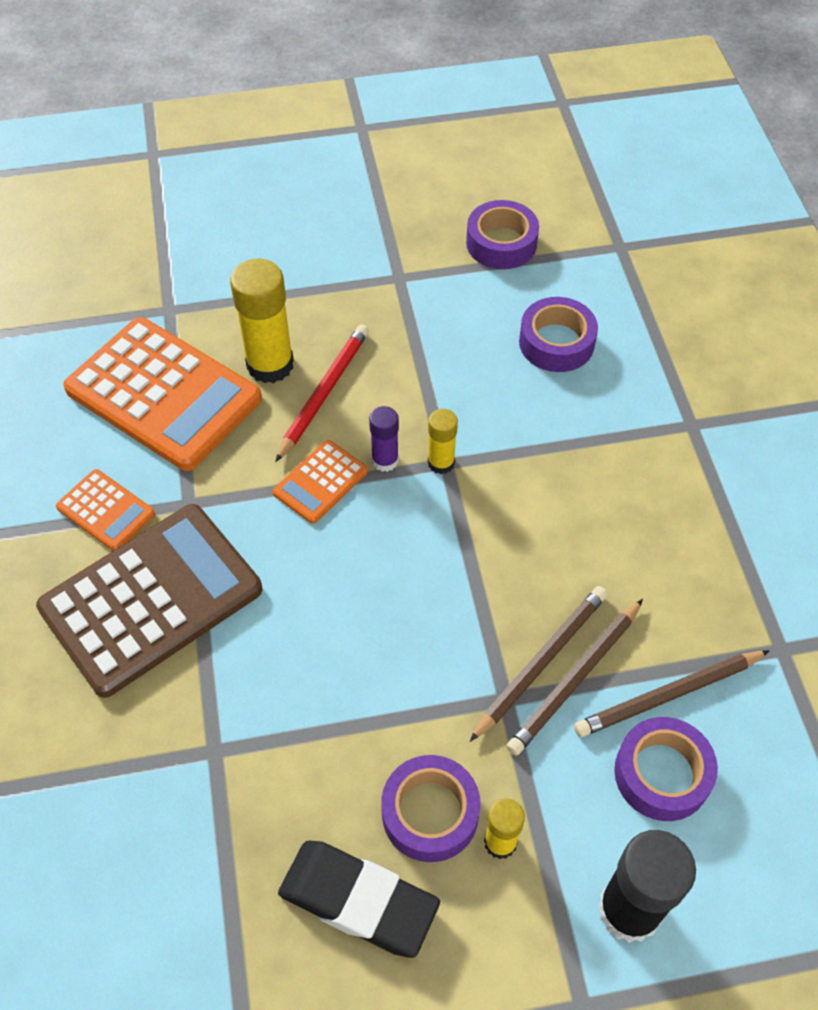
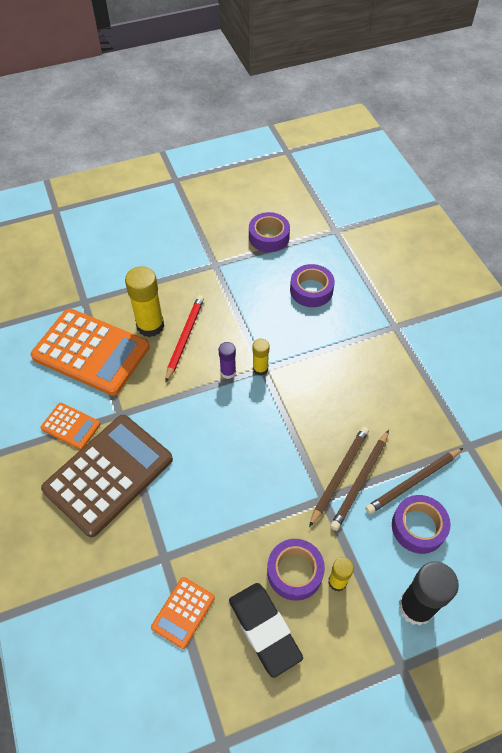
camera: 10 degrees left, 0 degrees up
orange calculator [273,440,368,524] -> orange calculator moved to [151,577,215,649]
black eraser [278,840,440,958] -> black eraser turned 45 degrees clockwise [229,583,303,678]

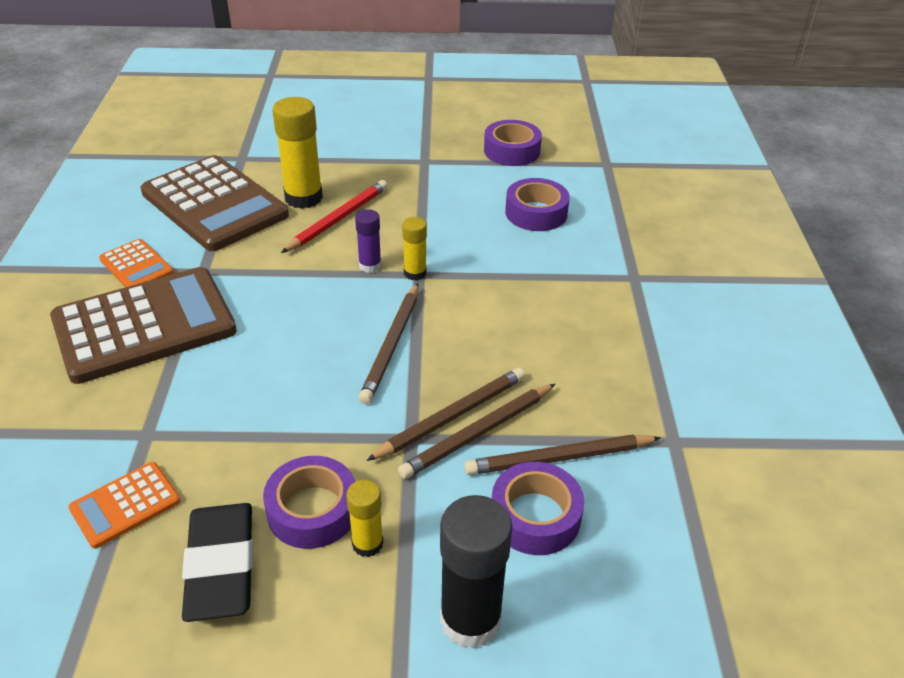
camera: 20 degrees right, 15 degrees down
orange calculator [30,308,150,396] -> brown calculator [140,155,289,251]
none -> brown pencil [359,283,418,404]

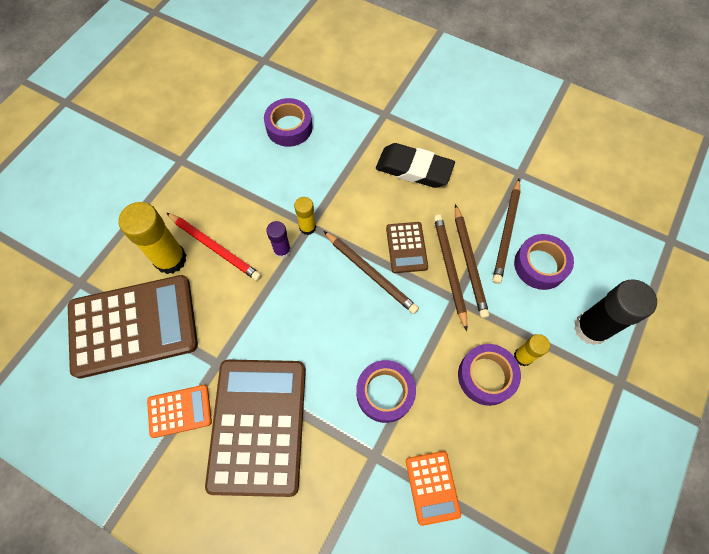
camera: 60 degrees left, 25 degrees up
black eraser [182,503,253,622] -> black eraser moved to [376,143,455,188]
red pencil [281,180,388,253] -> red pencil turned 150 degrees clockwise [167,213,262,281]
purple tape [484,120,542,166] -> purple tape moved to [356,360,416,423]
none -> brown calculator [386,222,428,273]

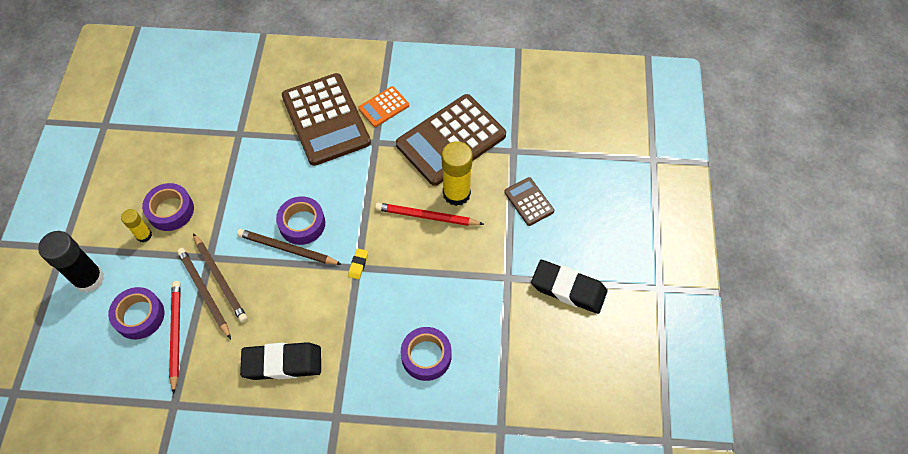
camera: 155 degrees right, 5 degrees down
purple glue stick [266,221,291,258] -> none
yellow glue stick [294,197,316,235] -> yellow eraser [348,248,368,279]
purple tape [356,360,416,423] -> purple tape moved to [276,196,325,245]
brown calculator [386,222,428,273] -> brown calculator moved to [504,177,554,226]
orange calculator [406,451,461,526] -> none
brown pencil [493,179,521,284] -> red pencil [169,281,181,395]
none -> black eraser [531,260,607,314]

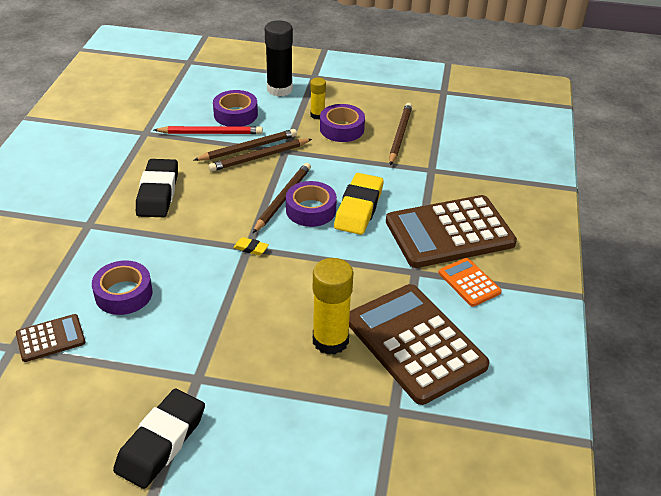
camera: 95 degrees right, 20 degrees down
red pencil [375,203,484,226] -> none
brown calculator [504,177,554,226] -> brown calculator moved to [16,314,86,362]
none -> yellow eraser [334,173,384,235]
none -> brown pencil [389,103,412,165]

